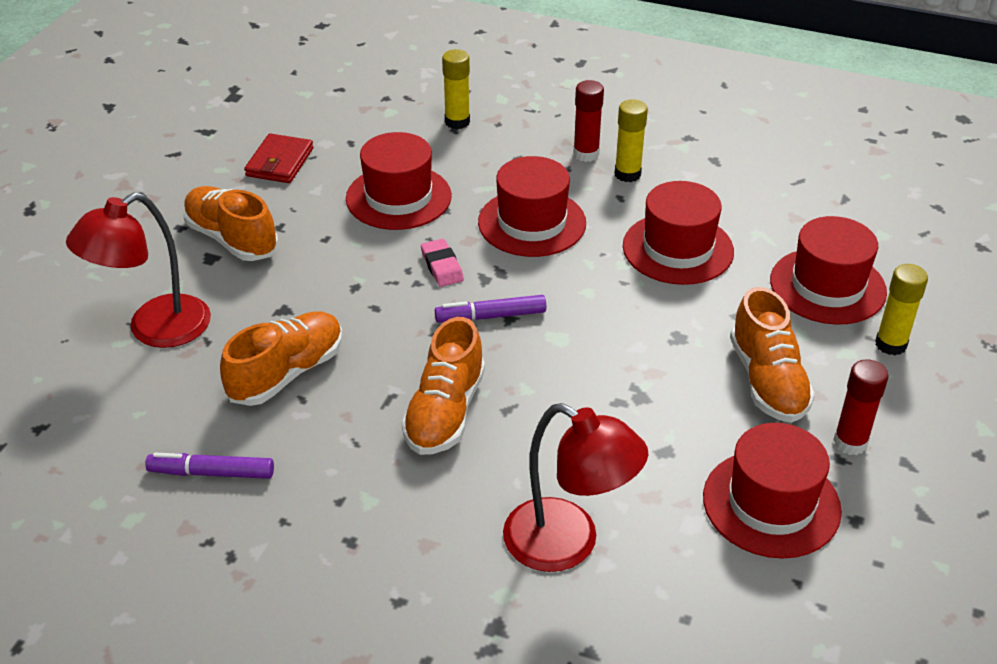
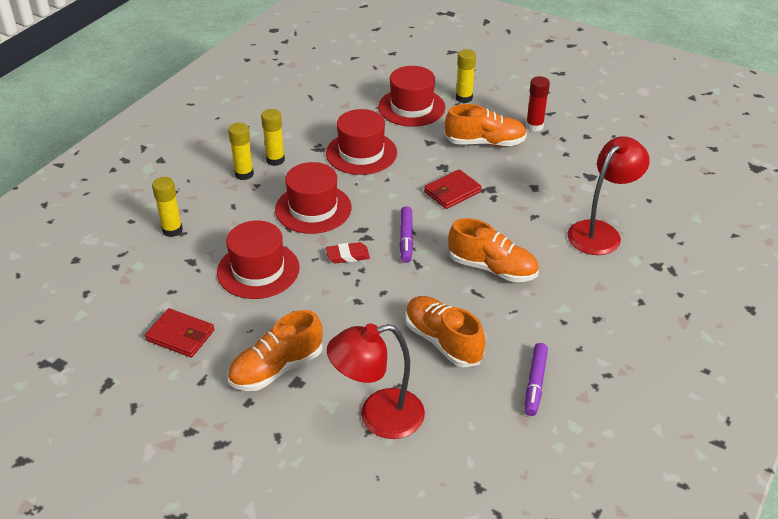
camera: 80 degrees left, 0 degrees up
red lamp [66,192,211,348] -> red lamp turned 105 degrees clockwise [327,323,425,439]
pink eraser [421,239,464,287] -> red eraser [326,242,370,263]
red glue stick [573,80,604,162] -> yellow glue stick [228,122,254,180]
red hat [703,423,842,559] -> none
none -> red wallet [424,169,482,209]

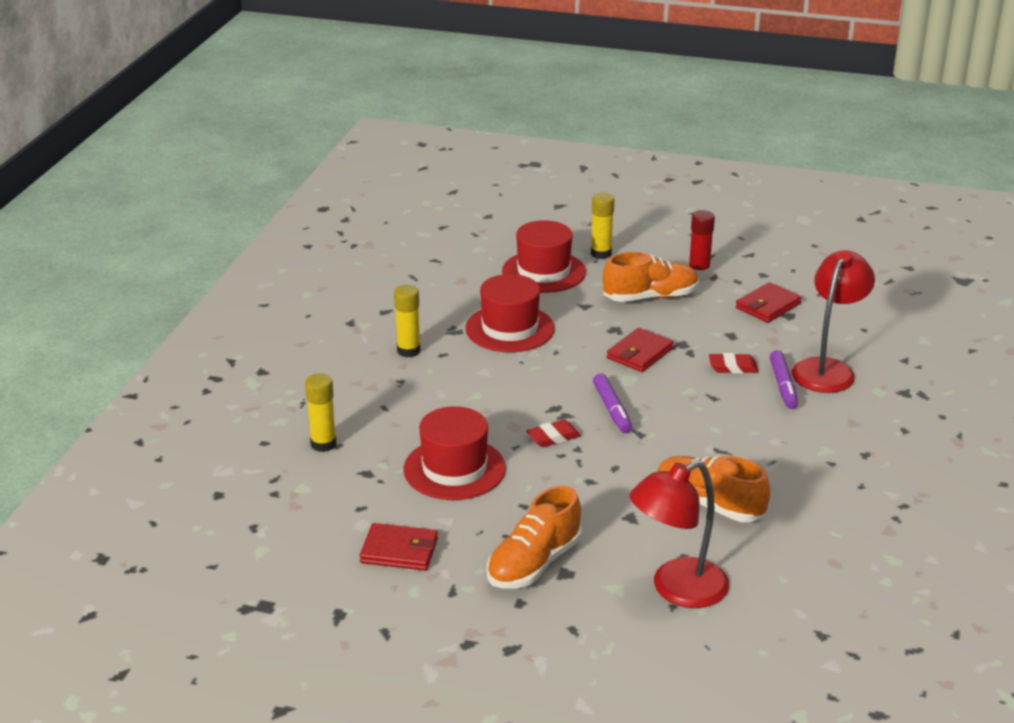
camera: 15 degrees left, 10 degrees down
yellow glue stick [228,122,254,180] -> none
red hat [275,162,352,234] -> none
orange shoe [448,218,539,282] -> none
purple marker [525,343,548,416] -> purple marker moved to [770,350,798,409]
none -> red eraser [709,353,758,374]
none -> red wallet [736,282,801,323]

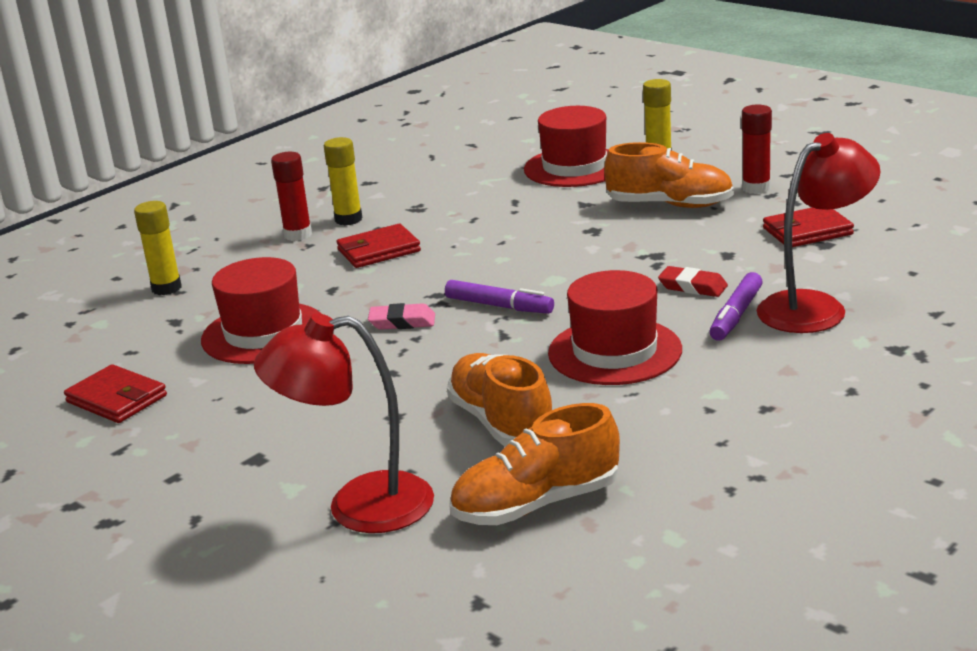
camera: 30 degrees right, 5 degrees down
red hat [465,274,555,352] -> red hat moved to [548,270,682,385]
orange shoe [487,486,582,589] -> orange shoe moved to [449,403,620,525]
red eraser [526,420,581,447] -> pink eraser [368,303,435,330]
purple marker [593,374,632,433] -> purple marker turned 75 degrees counterclockwise [445,280,554,314]
red wallet [607,328,674,372] -> red wallet moved to [336,224,421,268]
none -> red glue stick [271,152,312,241]

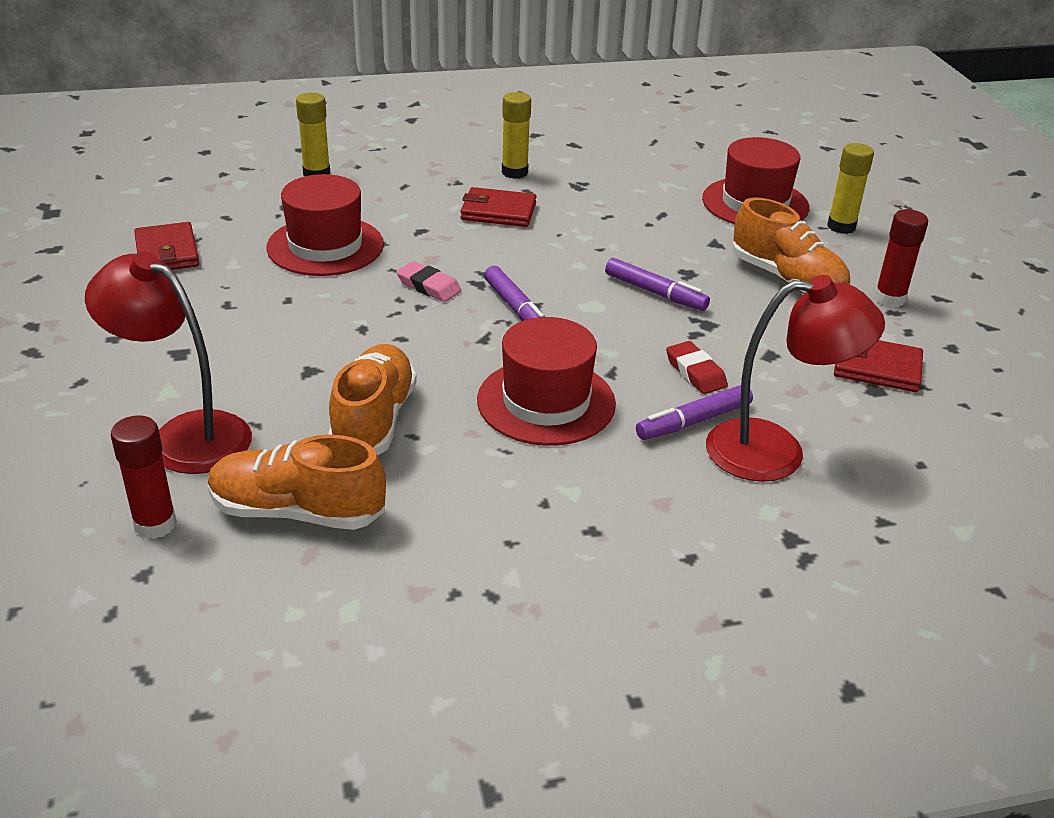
camera: 30 degrees right, 10 degrees up
red glue stick [271,152,312,241] -> red glue stick moved to [111,415,177,539]
none -> purple marker [605,258,710,311]

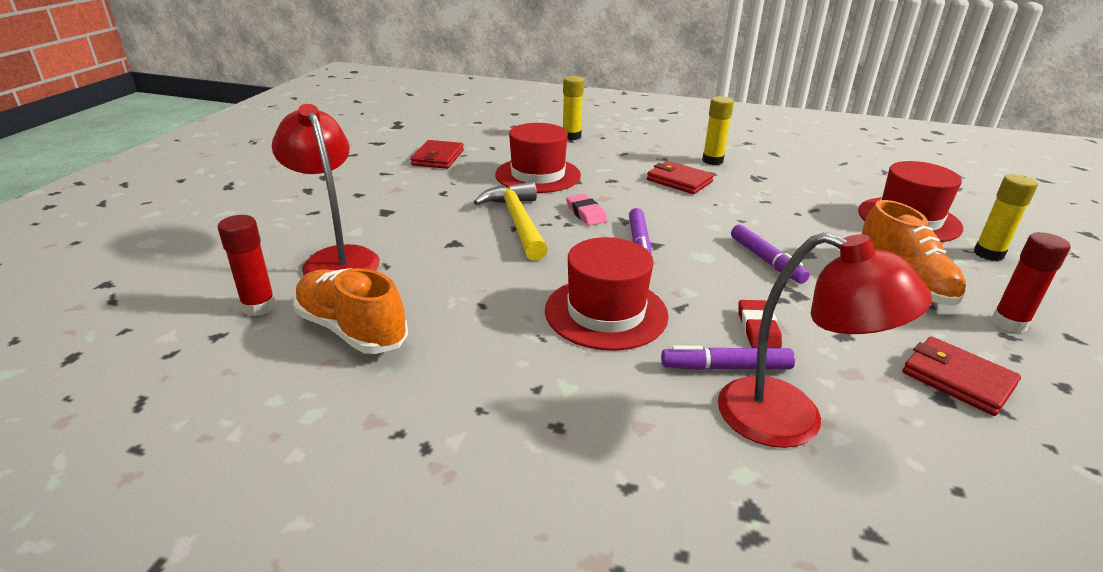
camera: 30 degrees right, 5 degrees down
orange shoe [328,344,417,455] -> none
none -> yellow hammer [474,181,548,261]

